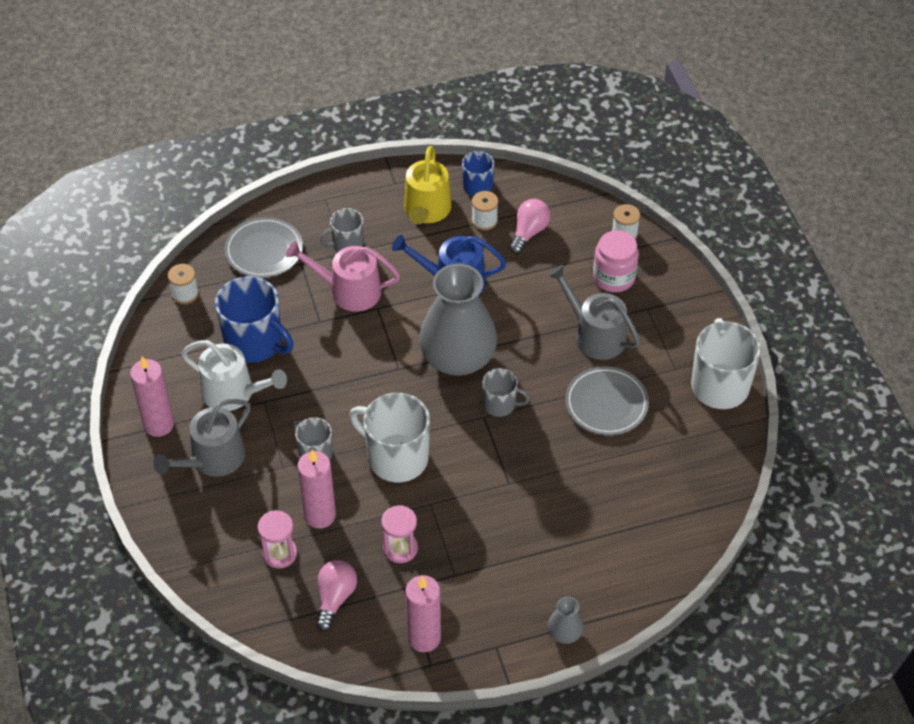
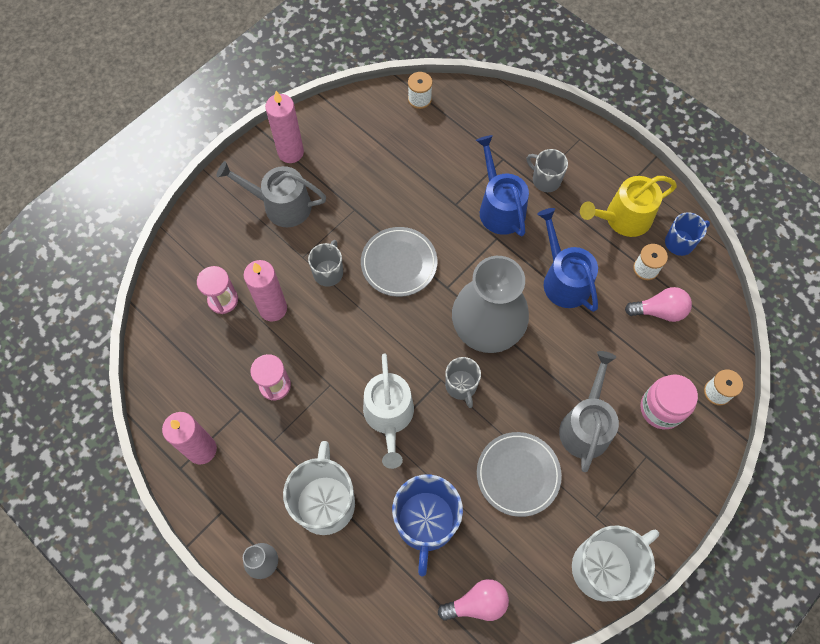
camera: 60 degrees right, 15 degrees up
white watering can [181,340,287,411] -> white watering can moved to [363,353,414,469]
blue mug [215,276,294,363] -> blue mug moved to [392,474,463,576]
grey plate [225,217,303,278] -> grey plate moved to [361,227,437,297]
pink watering can [286,241,400,312] -> blue watering can [476,135,529,236]
pink light bulb [316,560,357,632] -> pink light bulb moved to [438,579,509,621]
white mug [349,393,430,482] -> white mug moved to [283,441,355,535]

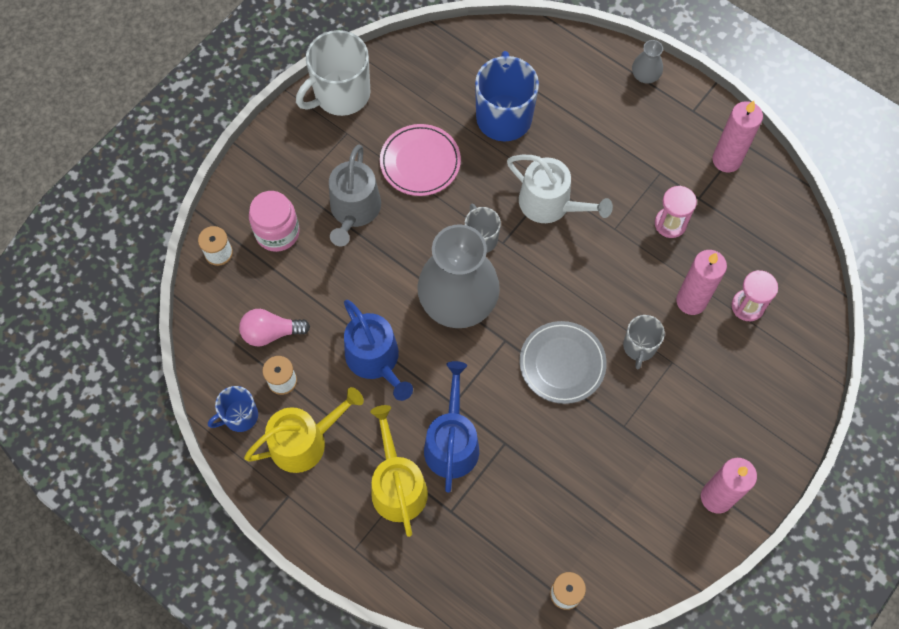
camera: 175 degrees right, 0 degrees up
grey watering can [217,161,326,227] -> none
white mug [283,441,355,535] -> none
white watering can [363,353,414,469] -> white watering can turned 135 degrees clockwise [507,155,613,223]
pink light bulb [438,579,509,621] -> none
blue watering can [476,135,529,236] -> blue watering can turned 150 degrees counterclockwise [424,361,479,493]
grey plate [477,432,562,517] -> pink plate [380,124,461,196]
grey mug [527,149,568,192] -> yellow watering can [370,405,428,537]

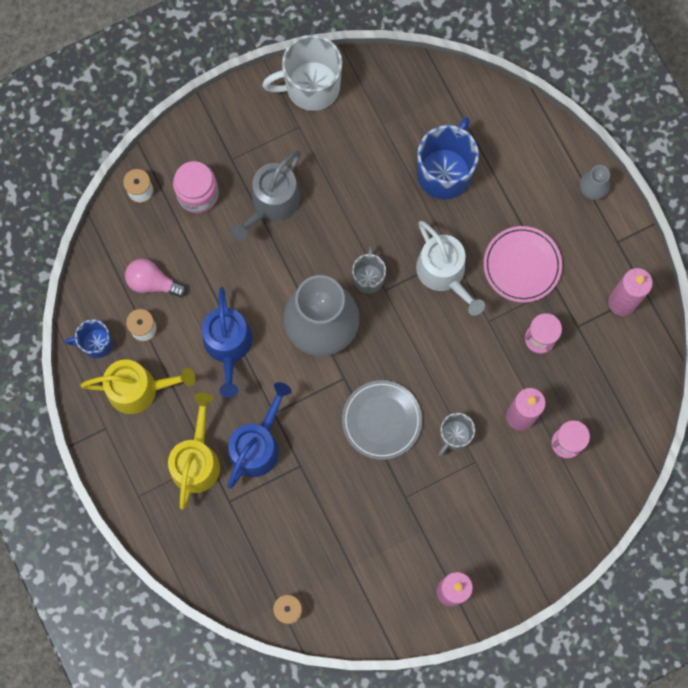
camera: 25 degrees right, 10 degrees up
pink plate [380,124,461,196] -> pink plate moved to [484,226,562,302]

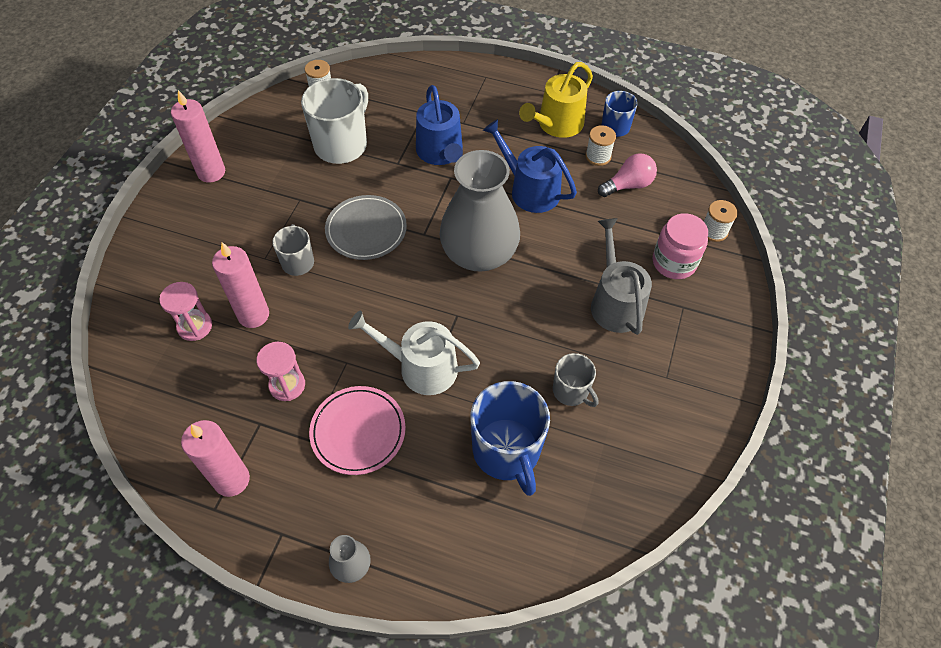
camera: 135 degrees right, 20 degrees down
yellow watering can [168,393,220,510] -> none
white mug [262,35,342,111] -> white mug moved to [301,78,368,164]
grey mug [352,246,386,294] -> grey mug moved to [553,353,598,407]

